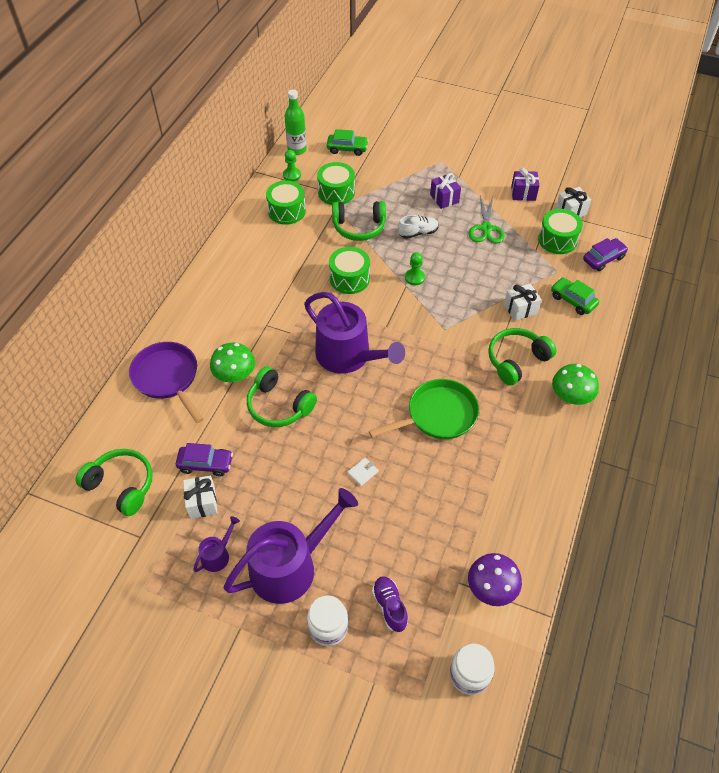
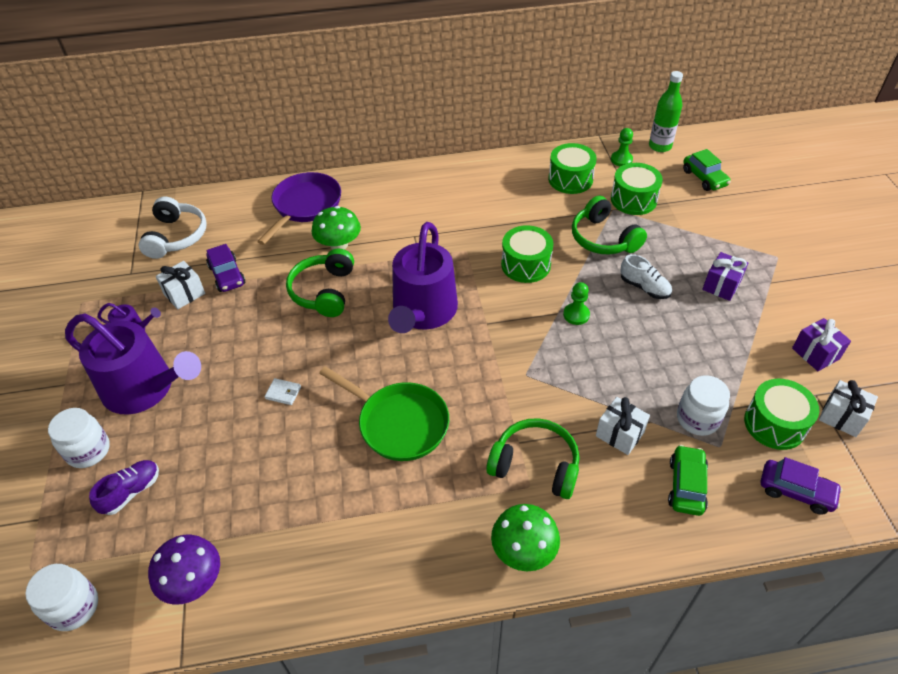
camera: 60 degrees right, 5 degrees down
green headphones [75,449,153,516] -> white headphones [139,196,207,259]
green scissors [469,196,504,243] -> none
none -> white jar [677,375,730,436]

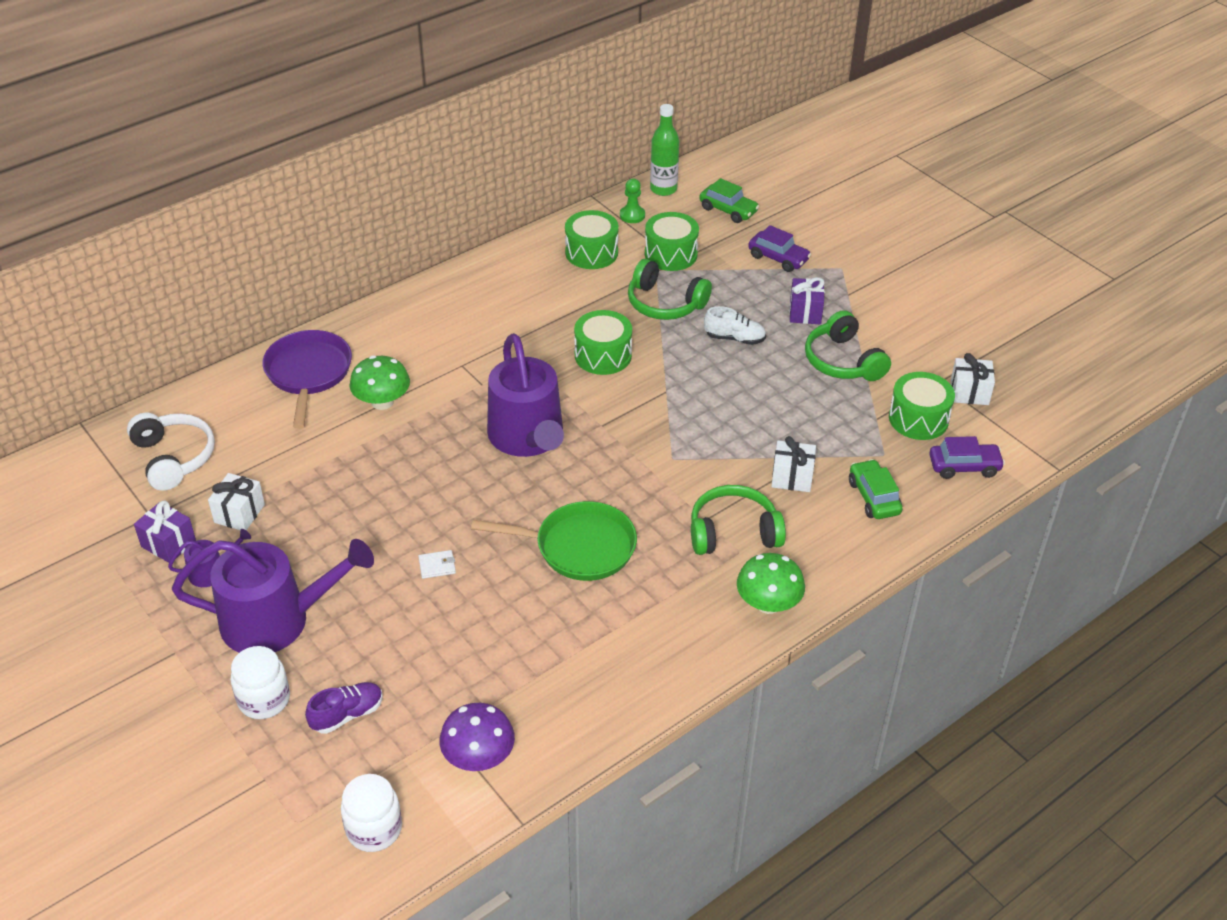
camera: 30 degrees left, 5 degrees down
purple shoe [89,460,159,515] -> purple shoe turned 45 degrees clockwise [305,682,383,734]
purple car [206,244,245,292] -> purple car moved to [748,225,811,272]
green headphones [286,249,354,317] -> green headphones moved to [805,310,891,381]
green pawn [563,282,590,325] -> none
white jar [677,375,730,436] -> none
purple gift [792,318,851,371] -> purple gift moved to [134,501,196,563]

